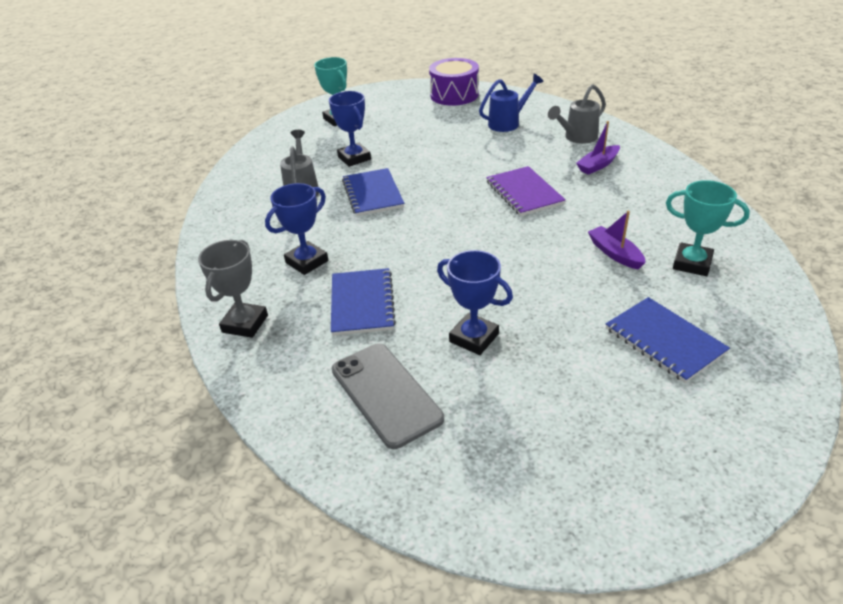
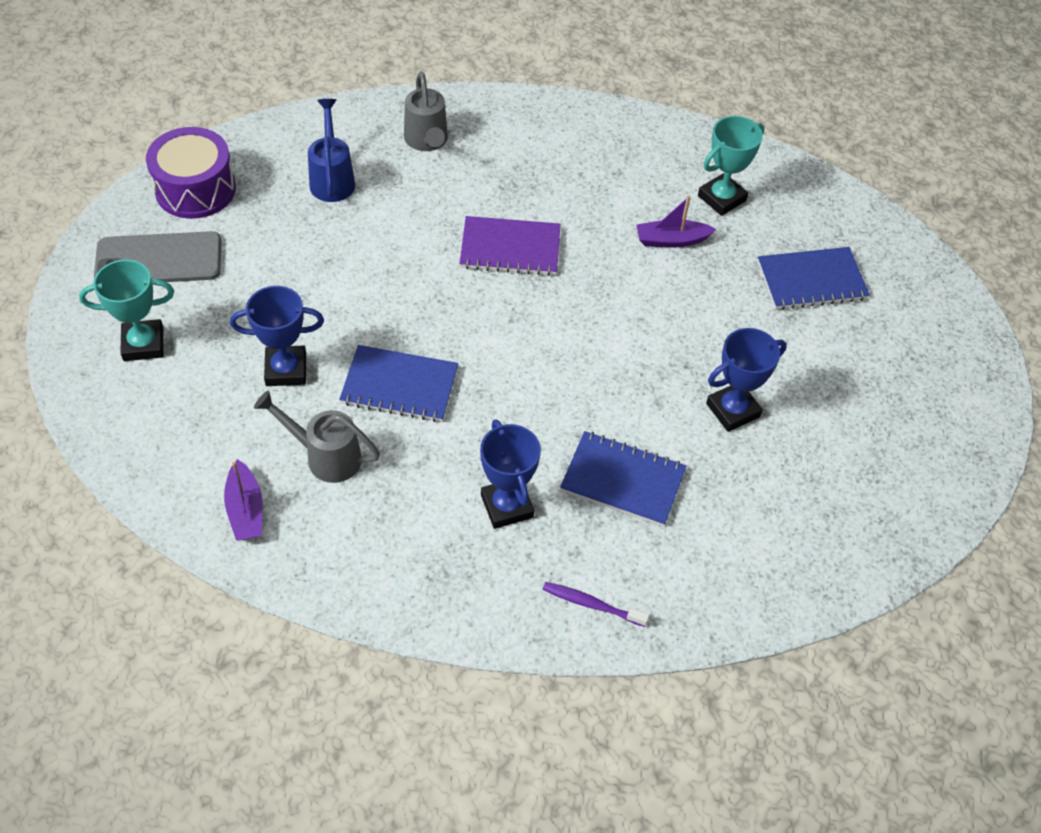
camera: 70 degrees left, 15 degrees up
grey trophy [198,240,268,338] -> purple toothbrush [543,582,649,627]
grey phone [332,343,444,449] -> grey phone moved to [94,231,222,282]
purple boat [576,121,620,175] -> purple boat moved to [224,459,263,541]

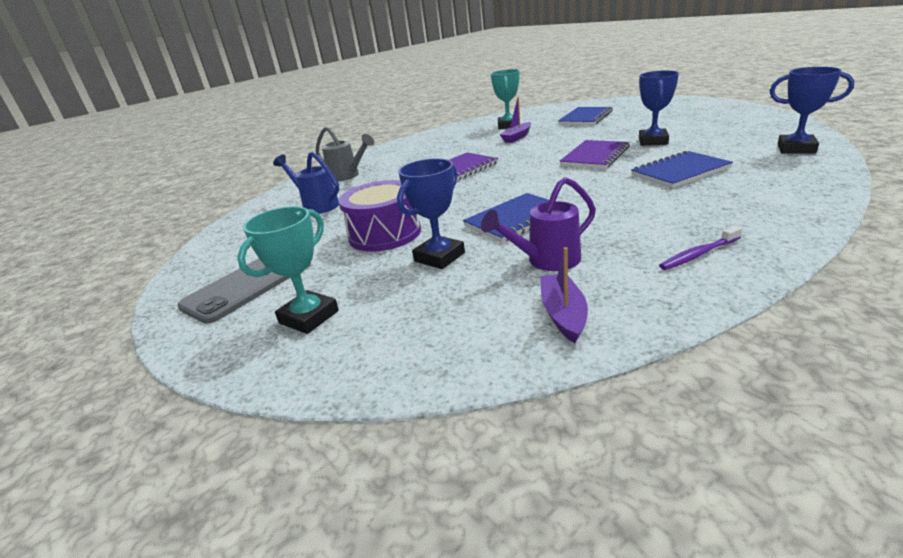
camera: 40 degrees left, 25 degrees down
purple drum [146,127,236,219] -> purple drum moved to [338,180,421,251]
purple boat [224,459,263,541] -> purple boat turned 120 degrees counterclockwise [540,247,588,343]
grey watering can [254,390,380,483] -> purple watering can [481,177,596,271]
blue trophy [480,419,541,529] -> blue trophy moved to [770,67,854,153]
purple toothbrush [543,582,649,627] -> purple toothbrush moved to [659,226,742,270]
none -> purple notebook [560,140,630,169]

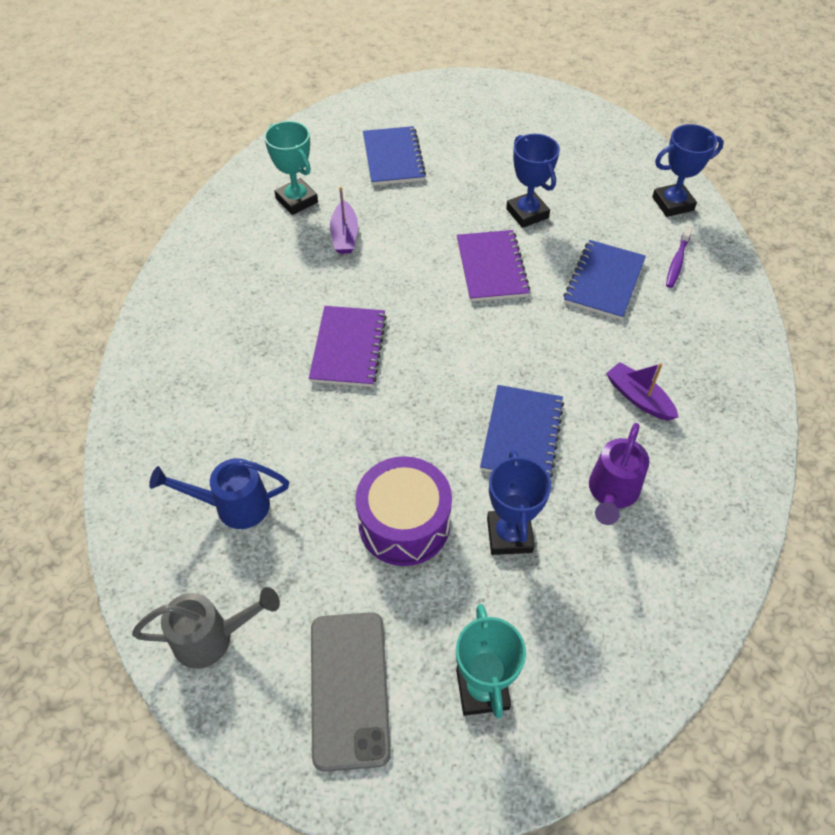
camera: 45 degrees left, 25 degrees up
grey watering can [315,126,374,182] -> grey watering can moved to [132,587,280,669]
purple boat [540,247,588,343] -> purple boat moved to [606,362,679,421]
purple toothbrush [659,226,742,270] -> purple toothbrush moved to [666,226,692,288]

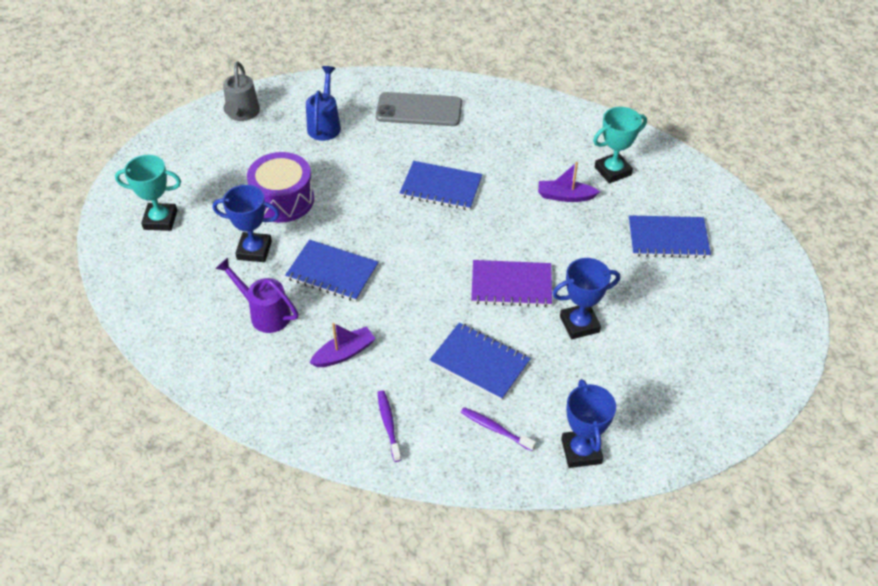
camera: 100 degrees right, 5 degrees down
purple notebook [309,306,387,387] -> blue notebook [400,161,482,210]
grey phone [311,612,391,772] -> grey phone moved to [376,92,462,126]
none -> purple toothbrush [377,390,401,462]

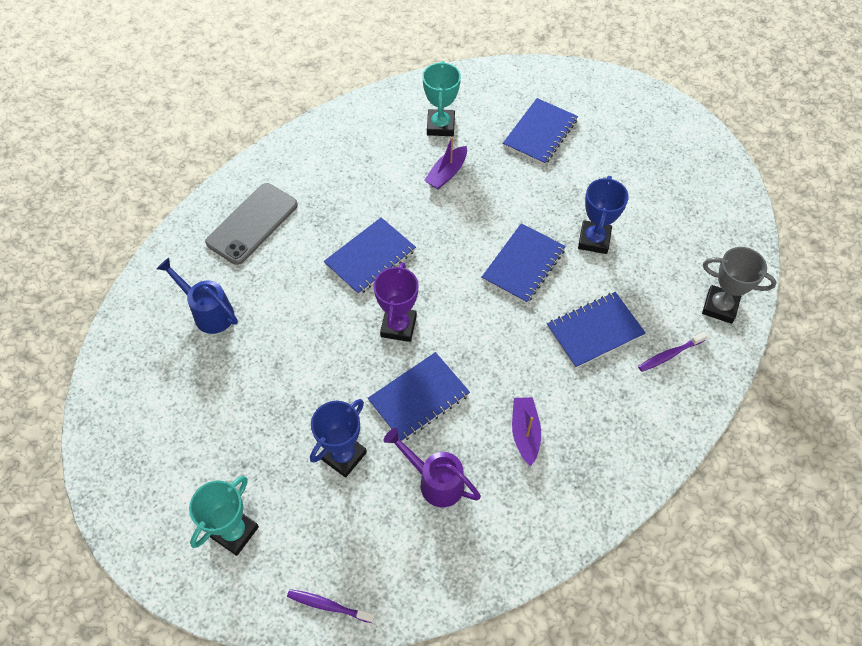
camera: 60 degrees left, 10 degrees up
purple watering can [215,258,298,333] -> purple watering can turned 60 degrees clockwise [383,428,481,507]
grey watering can [223,61,260,121] -> none
purple drum [247,152,314,223] -> none
purple toothbrush [377,390,401,462] -> purple toothbrush moved to [287,589,375,623]
purple notebook [471,260,552,307] -> blue notebook [481,223,566,304]
blue trophy [561,379,616,468] -> grey trophy [702,247,777,324]
none -> purple trophy [374,262,418,342]

